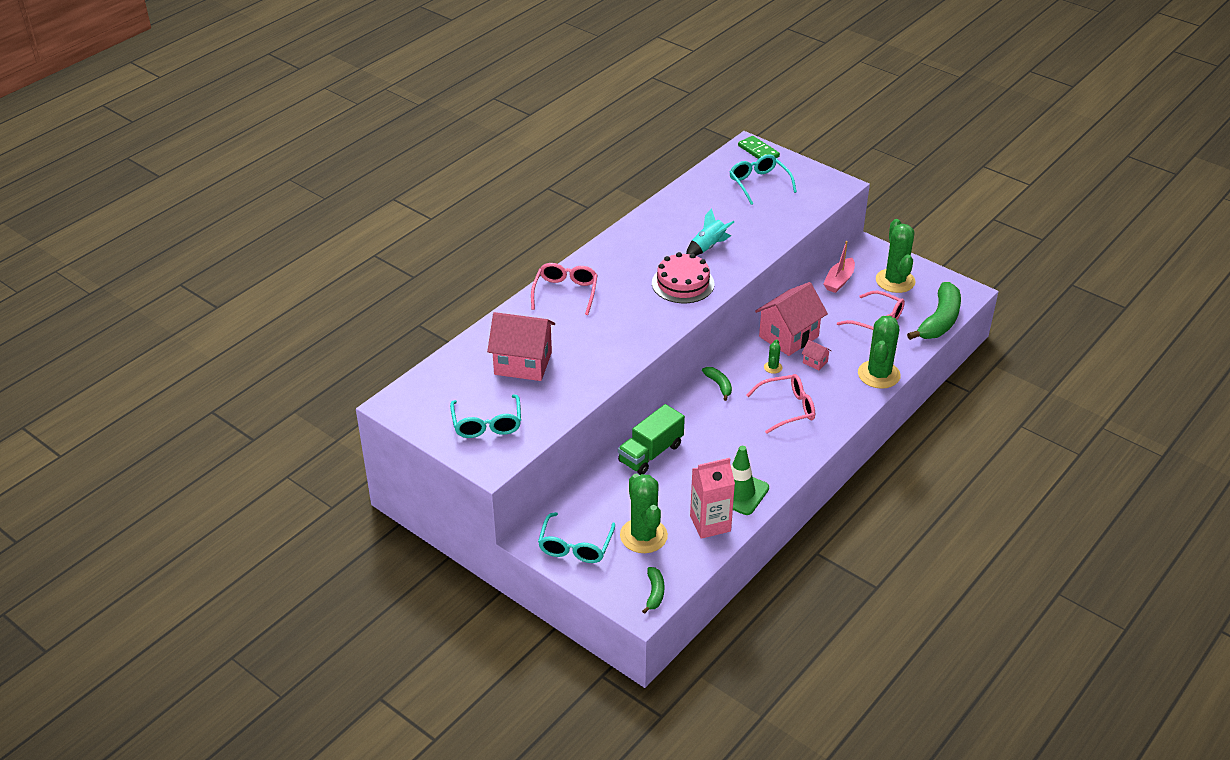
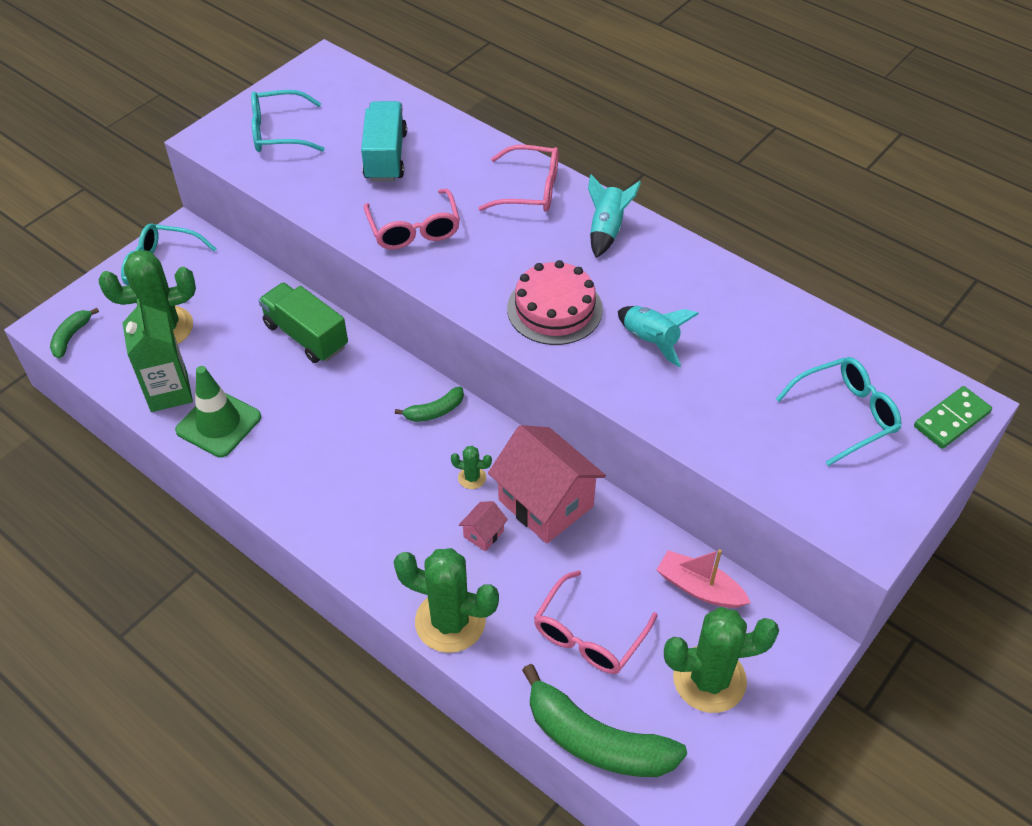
camera: 90 degrees right, 10 degrees up
pink house [487,312,555,381] -> turquoise truck [361,101,407,182]
green banana [642,567,664,614] -> green banana turned 105 degrees clockwise [50,308,99,359]
pink carton [690,458,735,539] -> green carton [123,299,193,412]
pink glasses [746,374,815,434] -> pink glasses moved to [364,189,460,250]
none -> turquoise rocket [588,174,641,258]

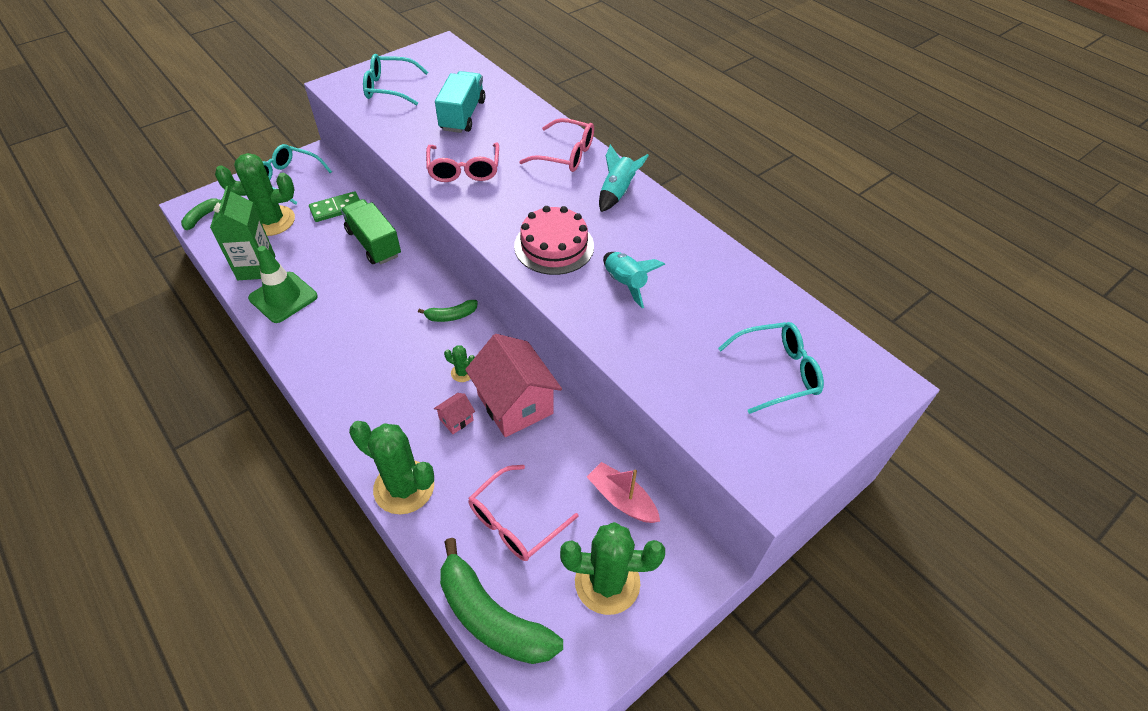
camera: 10 degrees right, 0 degrees up
green domino [914,386,992,449] -> green domino moved to [309,191,360,222]

